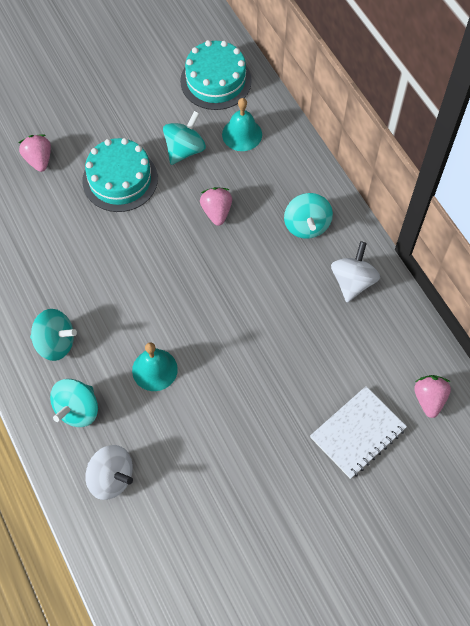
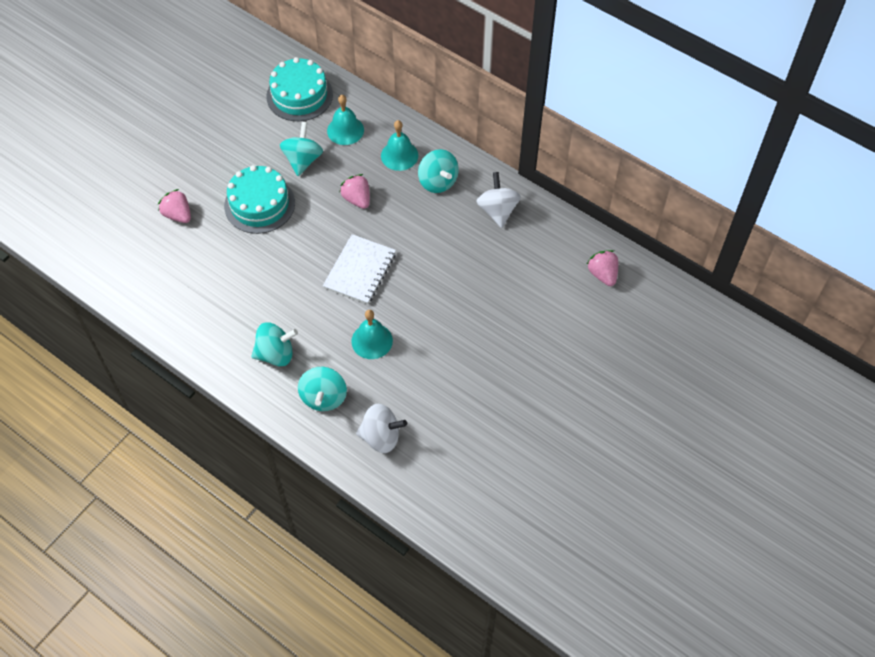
camera: 25 degrees left, 5 degrees down
white notebook [310,386,407,479] -> white notebook moved to [323,234,396,304]
none -> turquoise bell [381,120,418,171]

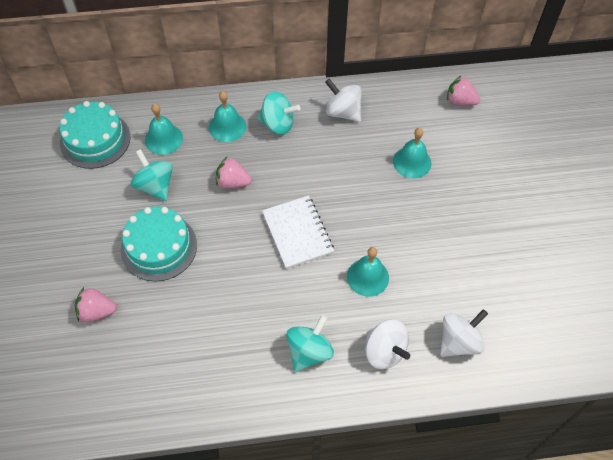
camera: 45 degrees left, 0 degrees up
turquoise spinning top [298,367,347,411] -> white spinning top [365,320,410,369]
none -> turquoise bell [393,128,431,178]

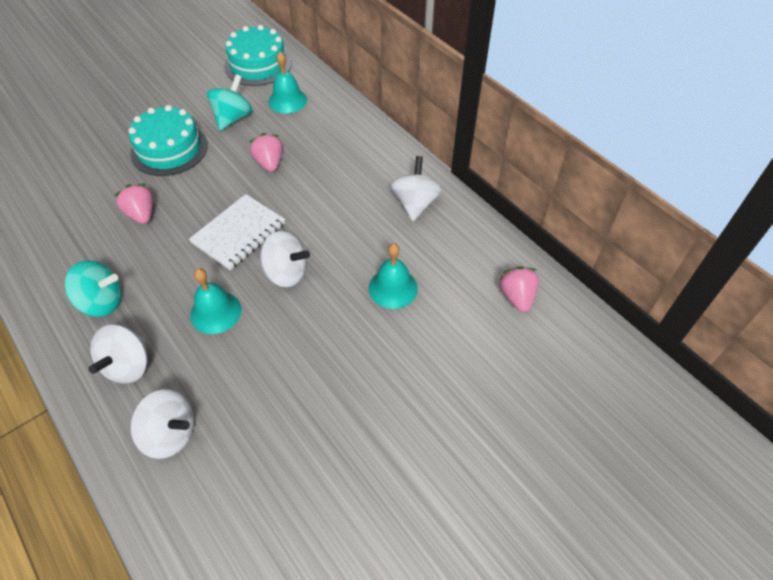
camera: 60 degrees right, 5 degrees down
pink strawberry [75,287,117,322] -> pink strawberry moved to [114,184,153,224]
turquoise bell [209,91,246,142] -> none
turquoise spinning top [257,92,300,135] -> none
none -> white spinning top [260,231,310,287]

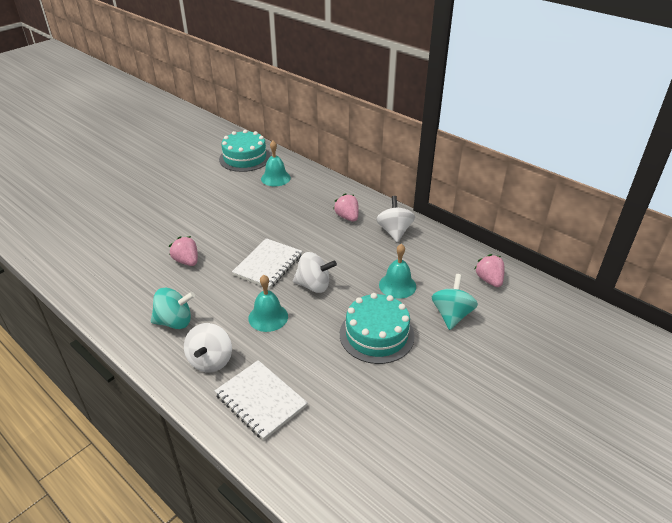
camera: 10 degrees left, 15 degrees down
turquoise cake [129,105,208,176] -> turquoise cake moved to [340,293,415,364]
white spinning top [130,389,195,459] -> white notebook [215,360,308,440]
turquoise spinning top [207,74,252,131] -> turquoise spinning top moved to [432,274,478,330]
pink strawberry [250,133,283,172] -> pink strawberry moved to [333,193,359,222]

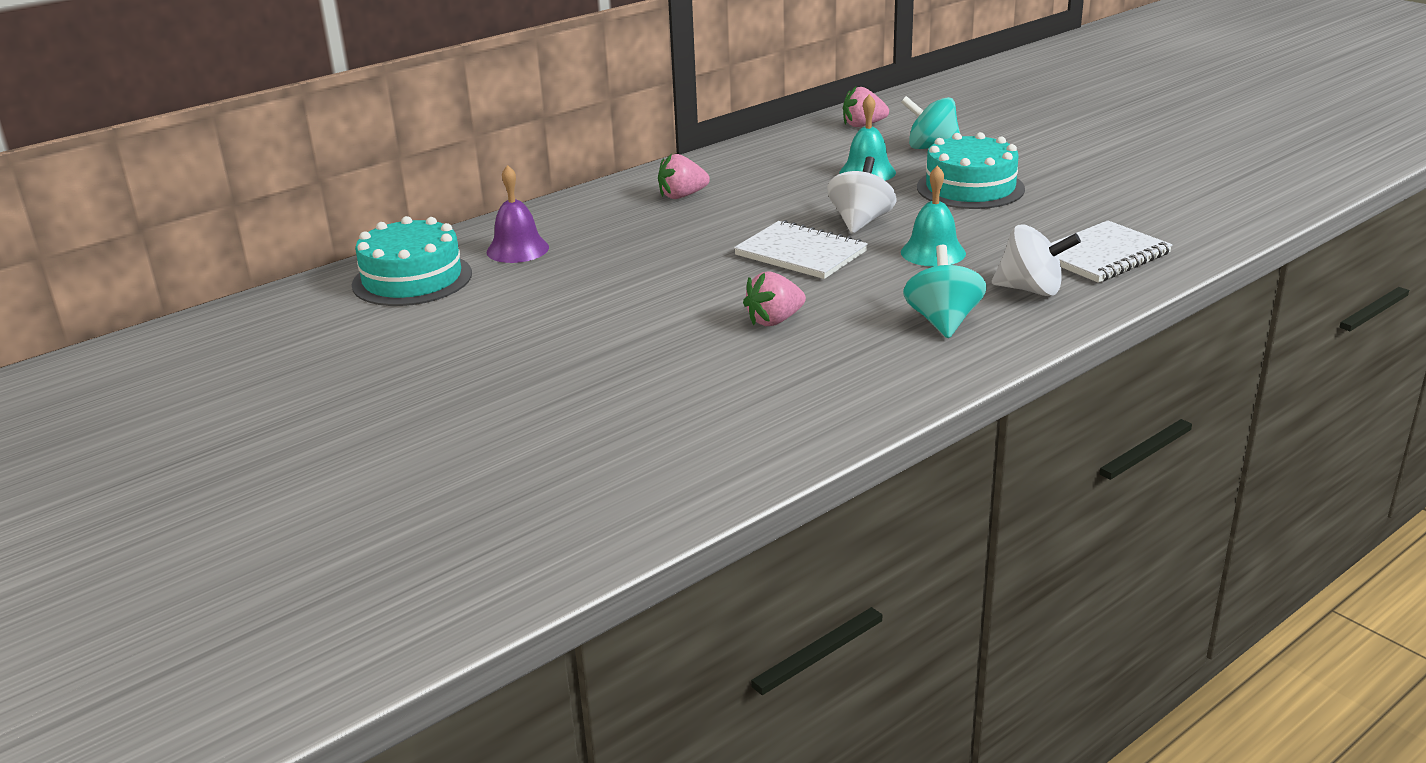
camera: 80 degrees left, 10 degrees down
turquoise bell [261,141,291,186] -> purple bell [486,165,549,263]
white spinning top [376,196,415,243] -> none

